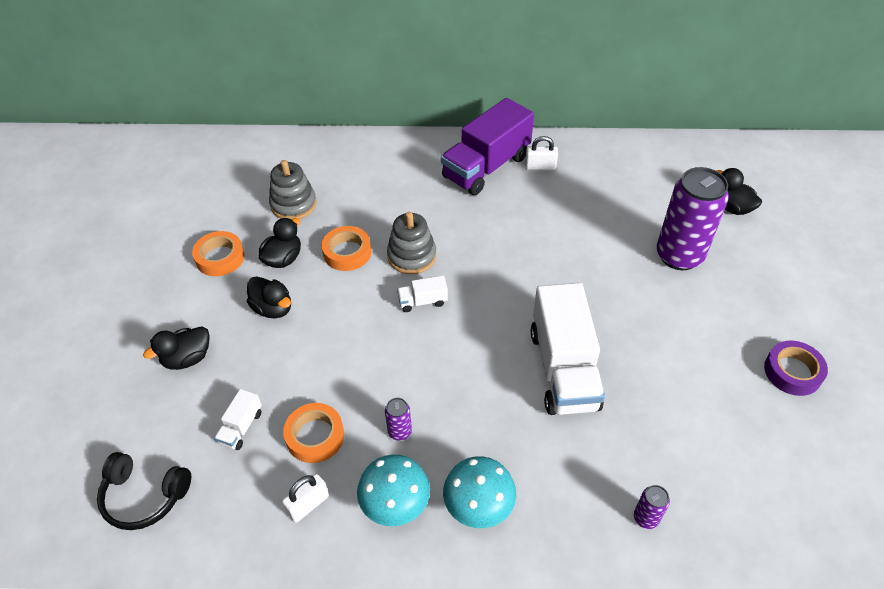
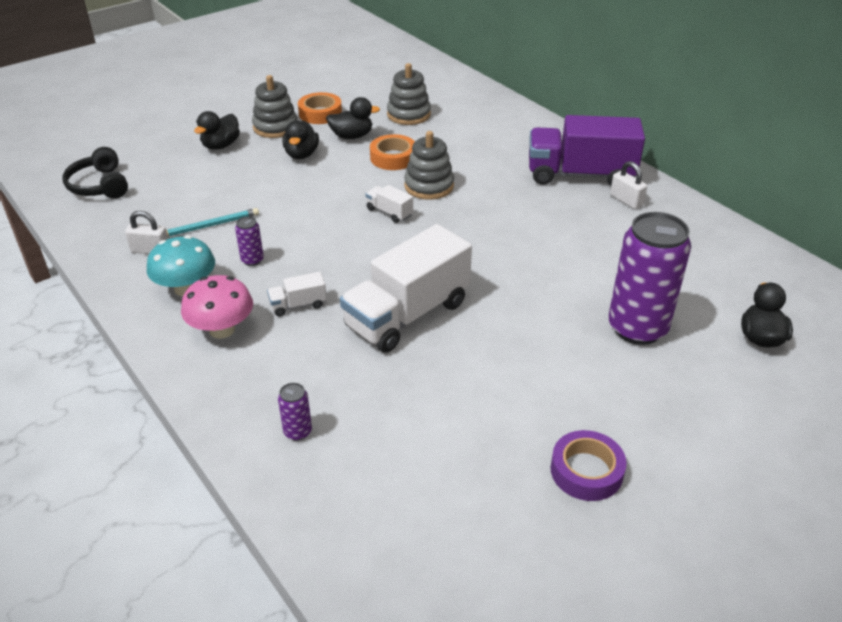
camera: 50 degrees right, 10 degrees down
black duck [143,326,209,370] -> black duck turned 75 degrees counterclockwise [194,111,240,150]
white truck [214,389,262,450] -> white truck moved to [267,272,327,316]
orange tape [283,403,344,463] -> turquoise pencil [166,208,259,237]
turquoise mushroom [443,456,516,528] -> pink mushroom [181,275,253,339]
none -> grey stacking toy [252,75,297,138]

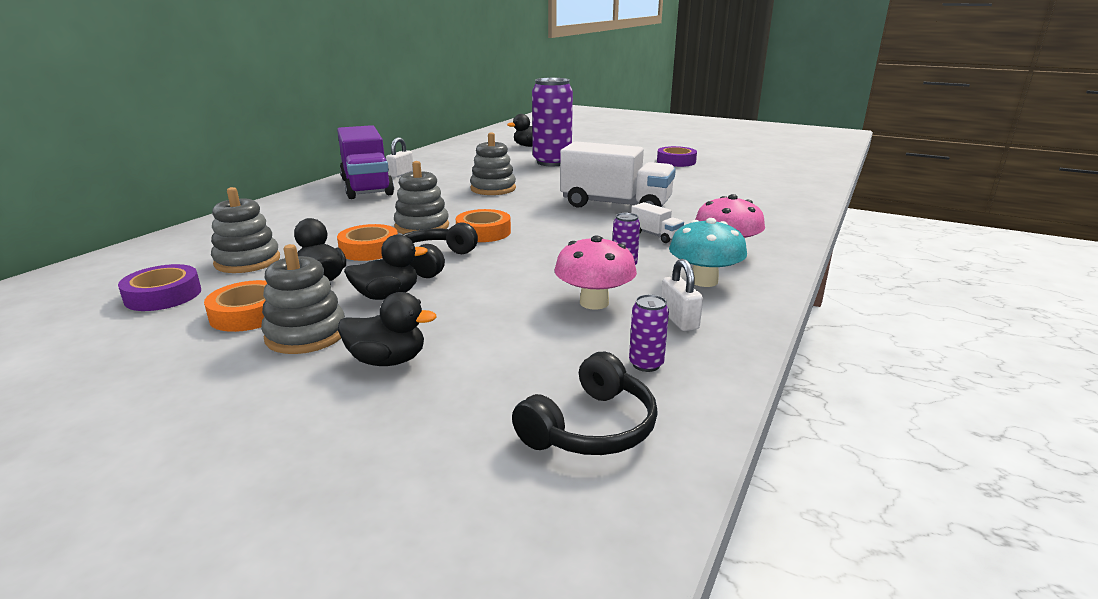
camera: 115 degrees left, 15 degrees down
turquoise pencil [166,208,259,237] -> pink mushroom [554,235,637,310]
purple can [278,383,312,441] -> purple can moved to [629,294,669,372]
white truck [366,185,413,223] -> orange tape [456,209,511,242]
none -> purple tape [118,264,201,311]
none -> black headphones [403,223,478,278]
none -> grey stacking toy [470,132,516,195]

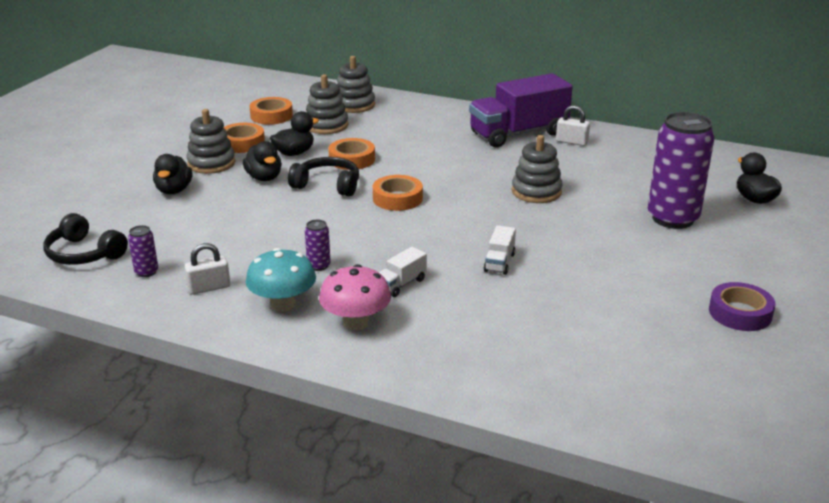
camera: 85 degrees right, 5 degrees up
purple tape [118,264,201,311] -> orange tape [249,97,293,125]
grey stacking toy [394,161,449,234] -> grey stacking toy moved to [337,56,375,113]
pink mushroom [554,235,637,310] -> none
white truck [560,141,676,208] -> white truck [484,225,516,275], size x0.43

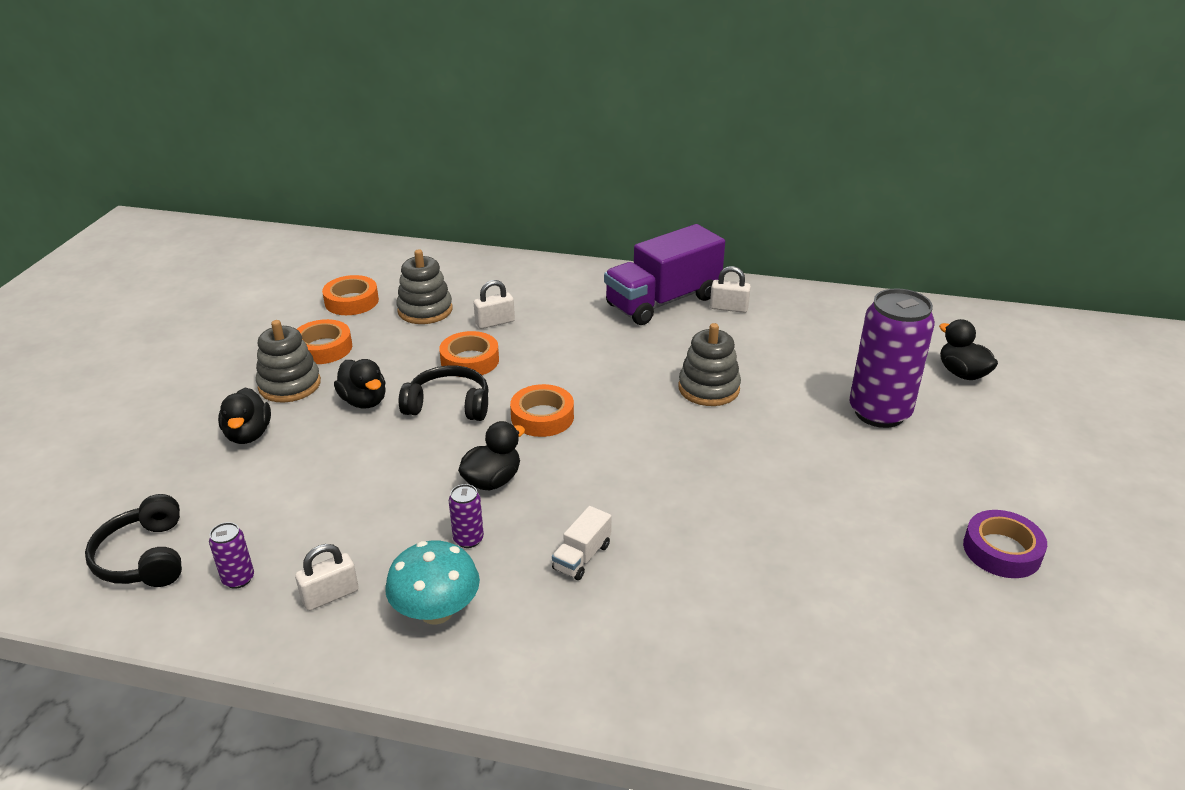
camera: 10 degrees left, 5 degrees up
black headphones [43,213,128,265] -> black headphones turned 45 degrees clockwise [85,494,182,587]
black duck [270,111,319,156] -> black duck moved to [458,421,525,490]
pink mushroom [319,264,391,330] -> none
grey stacking toy [337,56,375,113] -> none
white truck [484,225,516,275] -> none
none -> white padlock [473,280,515,329]

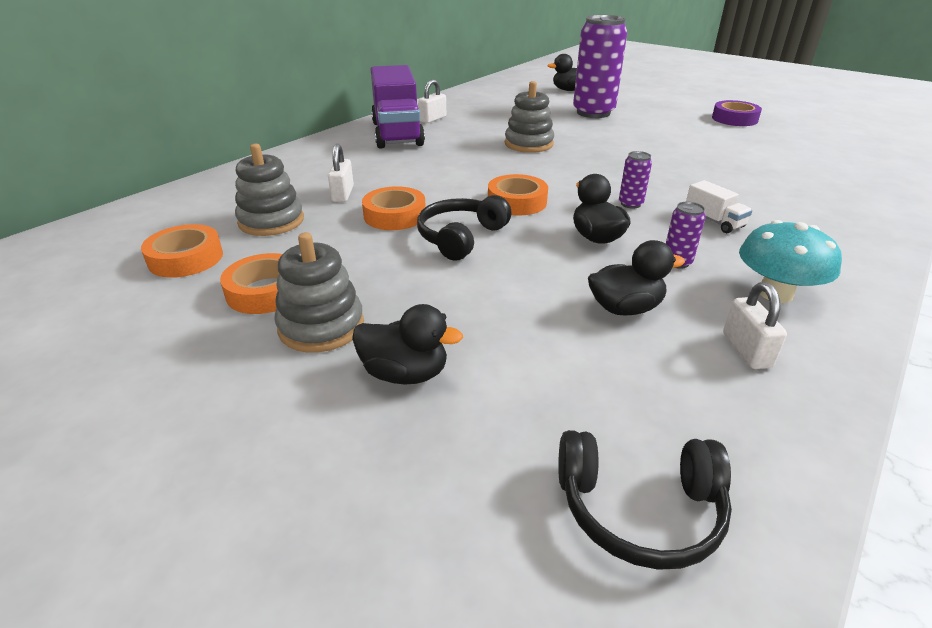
camera: 65 degrees left, 0 degrees up
purple can [209,522,254,589] -> purple can moved to [619,151,652,209]
black duck [334,359,386,408] -> black duck moved to [588,240,685,315]

